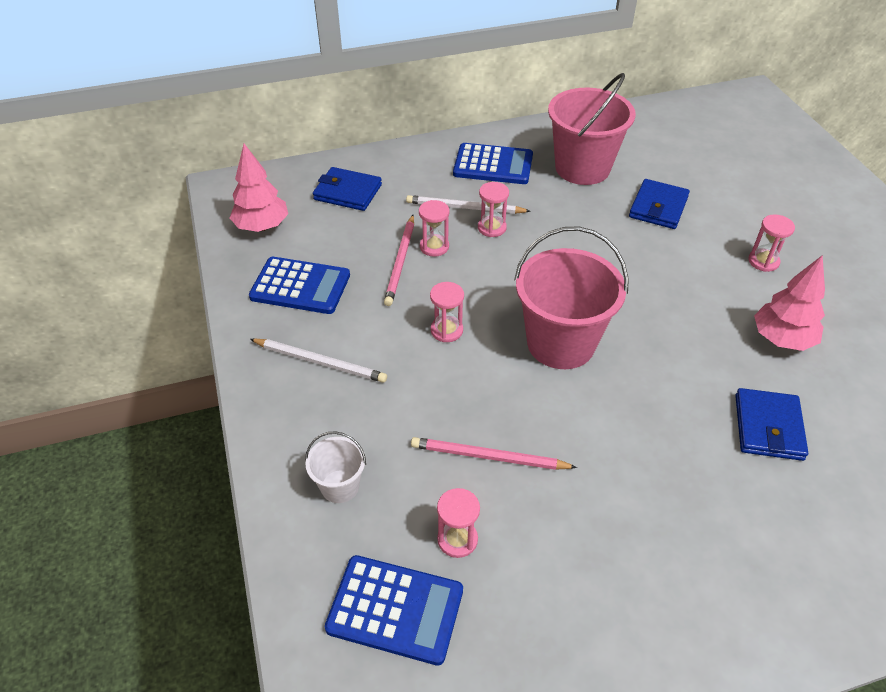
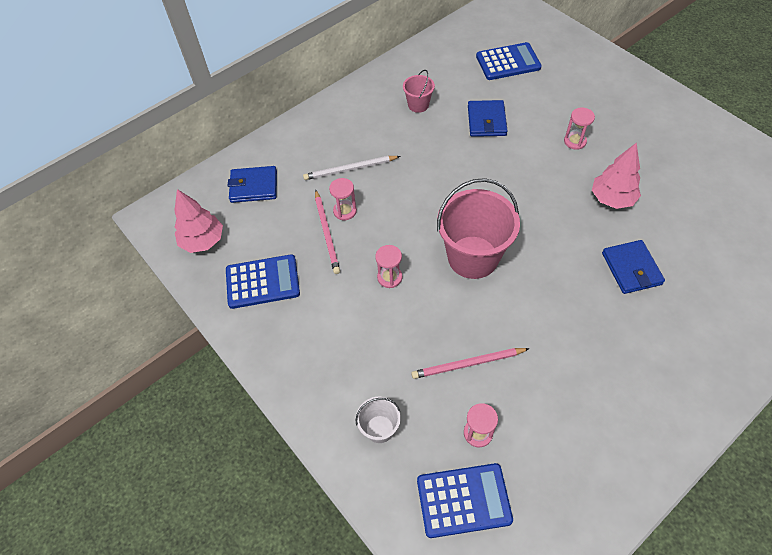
camera: 20 degrees left, 10 degrees up
white pencil [250,339,387,383] -> none
blue calculator [453,143,533,184] -> blue calculator moved to [476,42,542,80]
pink hourglass [478,182,509,237] -> none
pink bucket [548,73,636,185] -> pink bucket [403,70,435,113], size x0.48

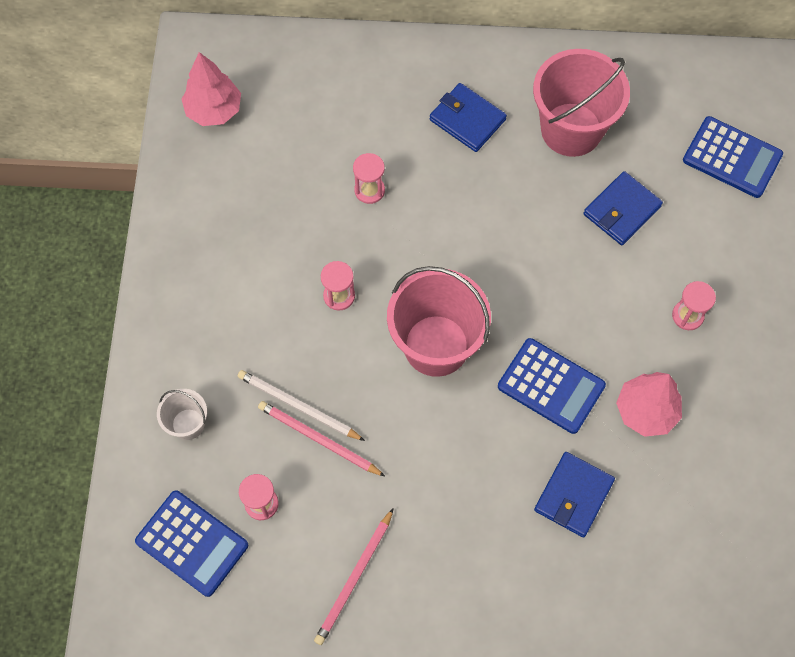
camera: 40 degrees right, 10 degrees up
blue calculator [226,254,300,309] -> blue calculator moved to [498,338,606,434]
blue wallet [228,166,277,203] -> blue wallet moved to [430,83,507,152]
white pencil [303,156,400,180] -> white pencil moved to [238,370,365,441]
pink pencil [315,190,340,274] -> pink pencil moved to [314,508,394,645]
pink bucket [403,70,435,113] -> pink bucket [533,49,630,157], size x2.06

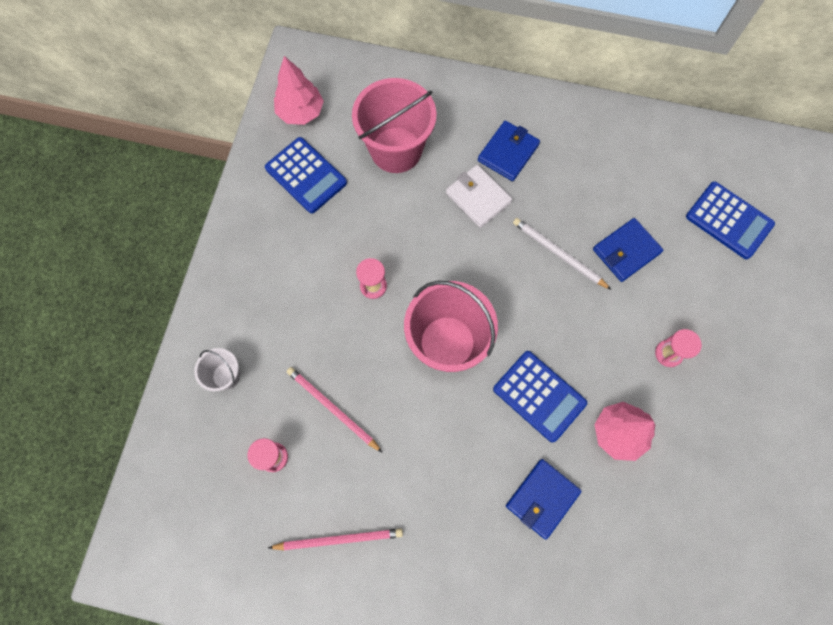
camera: 10 degrees right, 5 degrees up
blue calculator [135,490,248,597] -> blue calculator moved to [265,137,347,213]
white pencil [238,370,365,441] -> white pencil moved to [513,218,612,290]
pink pencil [314,508,394,645] -> pink pencil turned 135 degrees counterclockwise [268,528,403,551]
pink hourglass [353,153,385,204] -> none
blue wallet [430,83,507,152] -> blue wallet turned 75 degrees clockwise [478,121,540,181]
pink bucket [533,49,630,157] -> pink bucket moved to [352,78,436,173]
none -> white wallet [446,165,512,228]

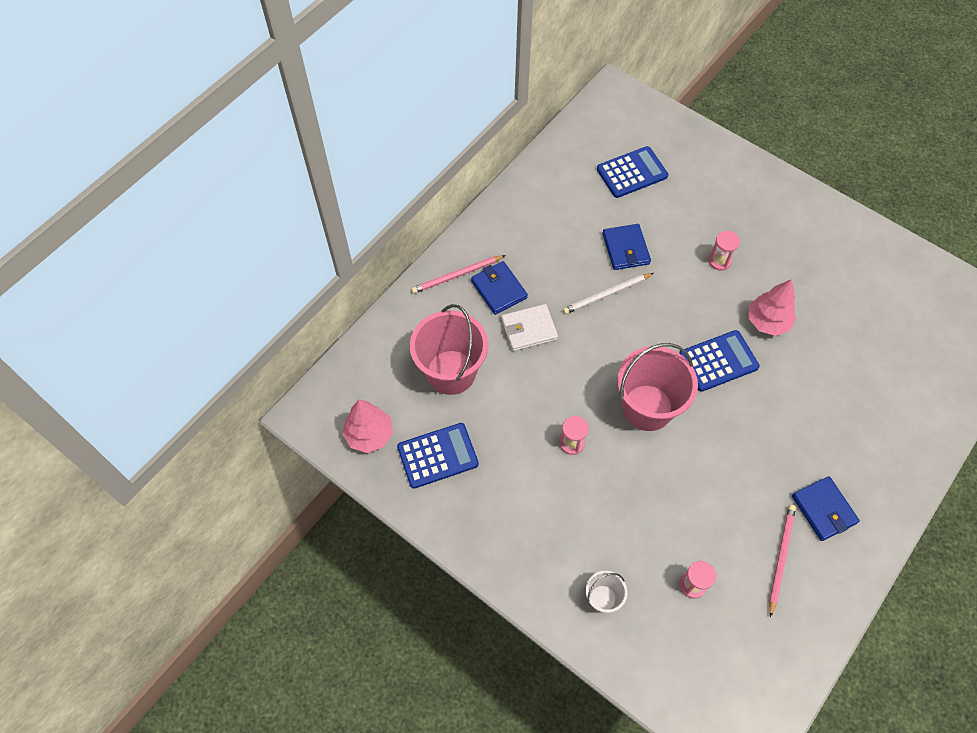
camera: 65 degrees left, 10 degrees down
pink pencil [287,367,383,453] -> pink pencil moved to [411,255,506,294]
blue wallet [506,459,582,539] -> blue wallet moved to [792,476,860,541]

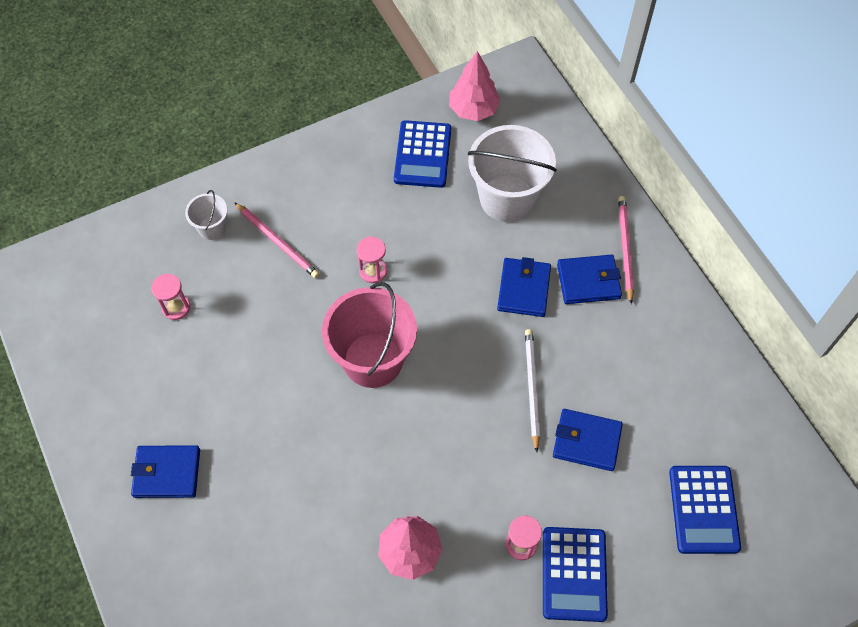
camera: 115 degrees right, 0 degrees up
pink bucket [410,304,488,395] -> white bucket [468,125,557,222]
white wallet [501,304,558,351] -> blue wallet [497,257,551,317]
blue calculator [679,330,760,392] -> blue calculator moved to [543,527,608,622]
pink pencil [769,505,796,617] -> pink pencil moved to [234,202,320,278]

